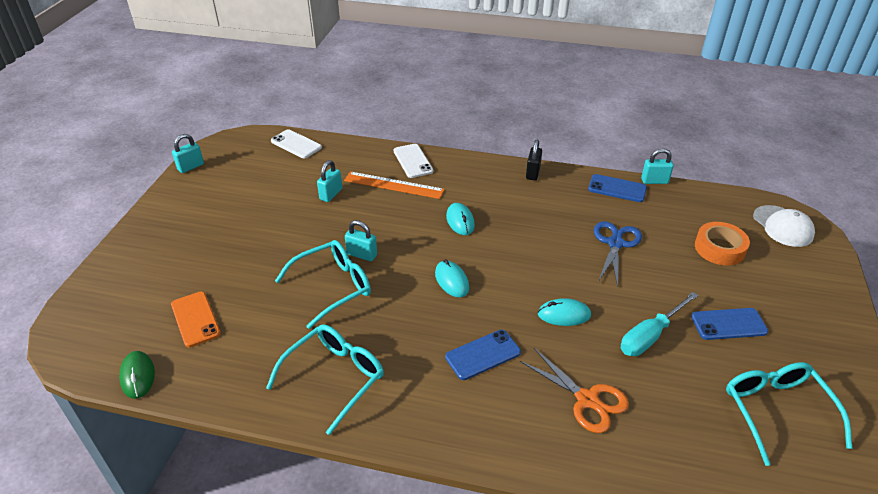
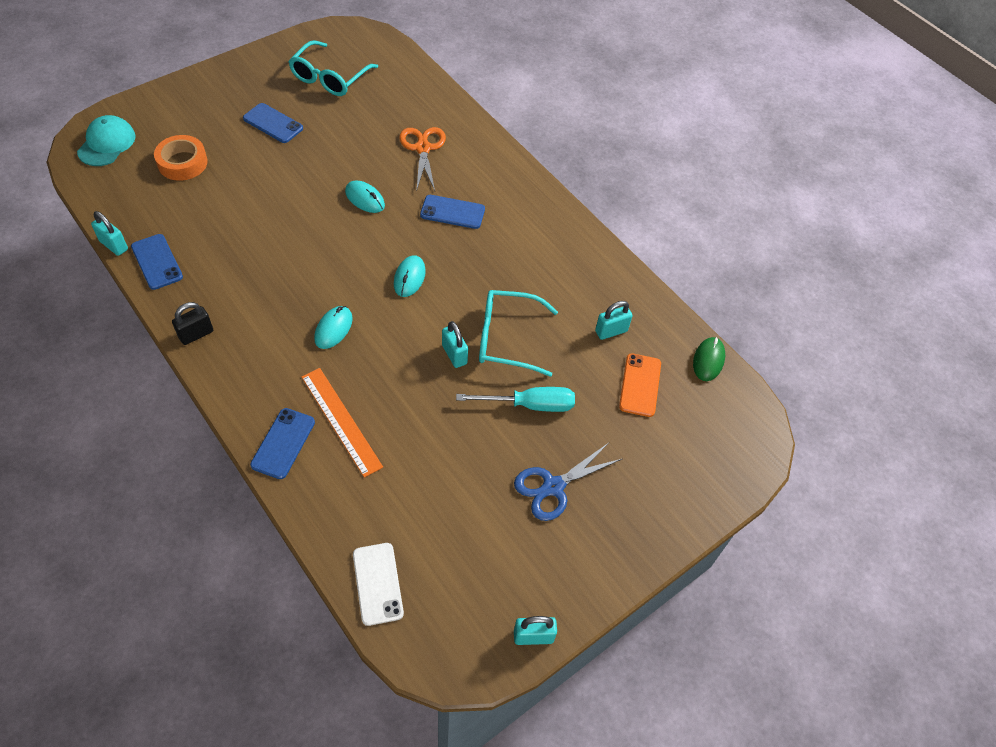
camera: 145 degrees left, 15 degrees up
turquoise glasses [266,324,384,435] -> none
turquoise padlock [317,160,342,202] -> turquoise padlock moved to [595,301,633,340]
white phone [394,144,433,178] -> blue phone [250,408,315,479]
blue scissors [594,221,642,287] -> blue scissors moved to [514,443,622,521]
turquoise screwdriver [621,292,698,356] -> turquoise screwdriver moved to [456,387,575,412]
white cap [753,205,815,247] -> turquoise cap [77,115,136,166]

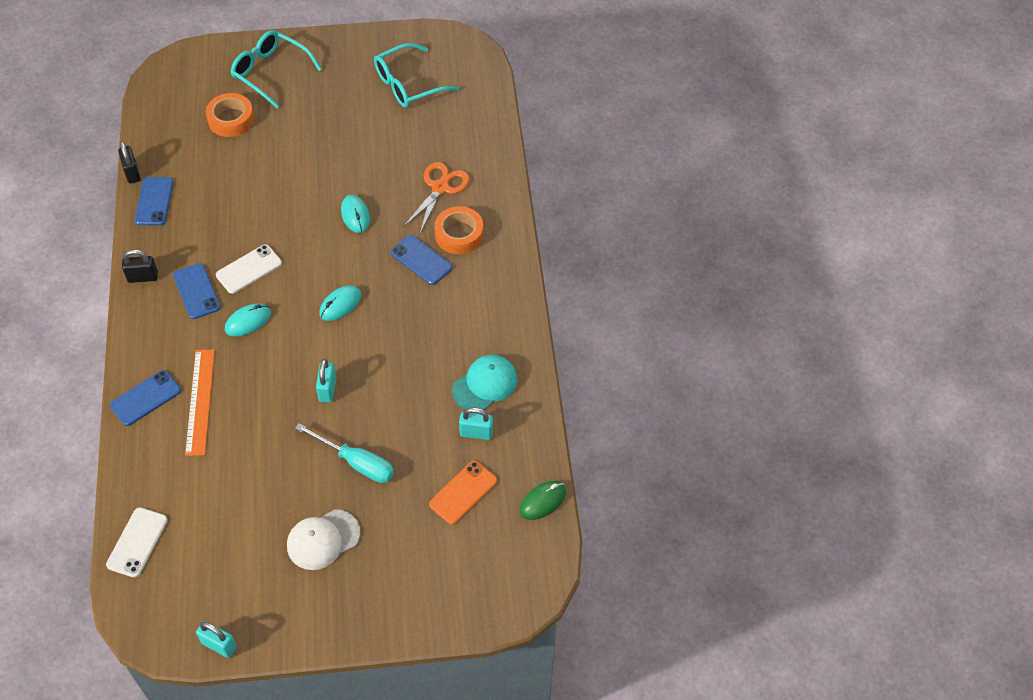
camera: 35 degrees right, 0 degrees up
turquoise cap [77,115,136,166] -> turquoise cap moved to [452,355,517,410]
turquoise padlock [91,211,128,256] -> black padlock [118,141,141,184]
blue phone [243,103,303,143] -> blue phone moved to [173,263,221,319]
turquoise glasses [479,290,558,377] -> turquoise glasses moved to [230,30,322,108]
blue scissors [514,443,622,521] -> white cap [287,509,360,570]
none -> white phone [216,244,282,294]
none -> orange tape [434,206,484,254]

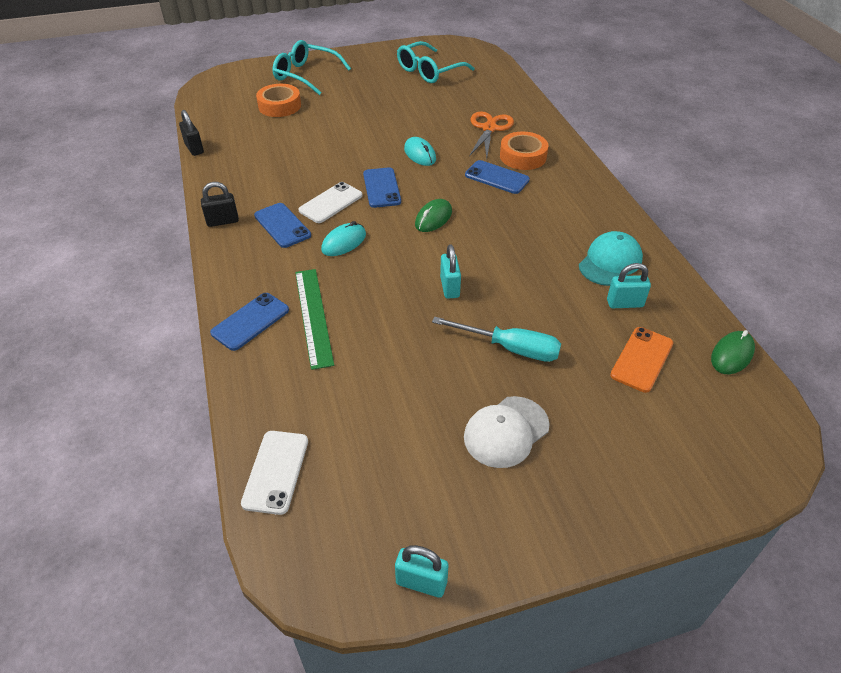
camera: 10 degrees left, 10 degrees down
blue phone [134,177,174,226] -> blue phone moved to [363,167,401,208]
orange ruler [185,349,215,456] -> green ruler [295,269,334,370]
turquoise mouse [319,285,362,321] -> green mouse [415,199,452,232]

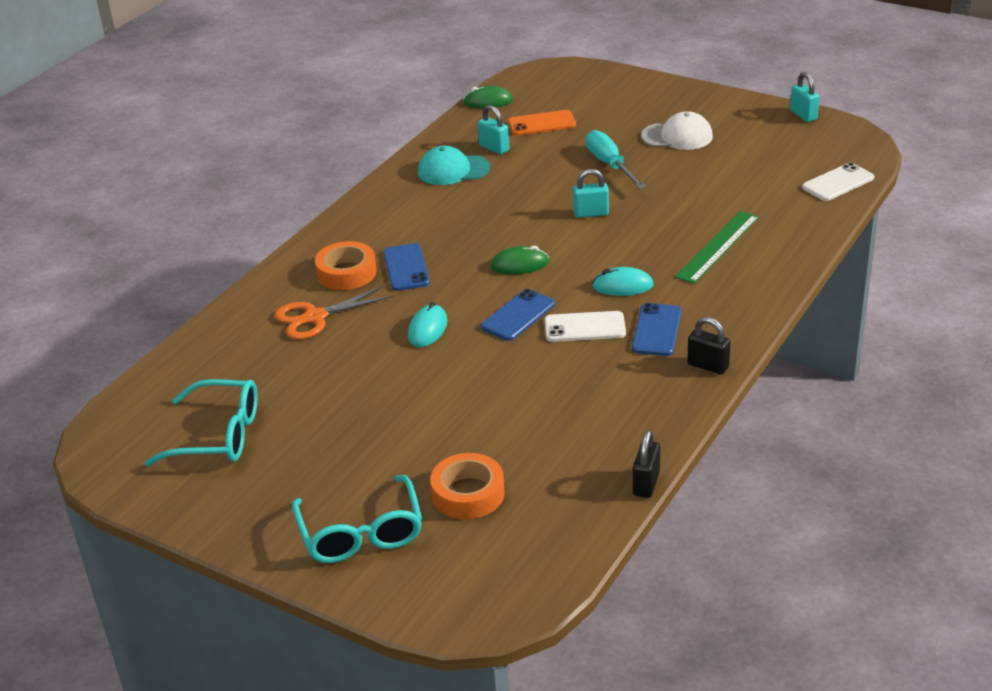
camera: 130 degrees left, 10 degrees down
blue phone [210,293,289,351] -> none
turquoise padlock [440,244,461,299] -> turquoise padlock turned 45 degrees clockwise [573,169,609,218]

